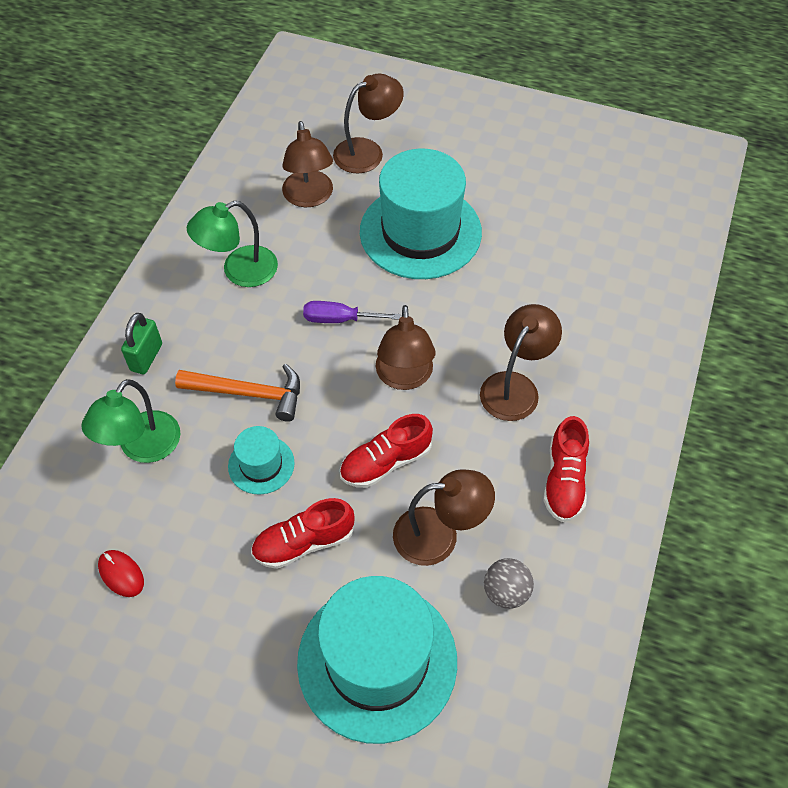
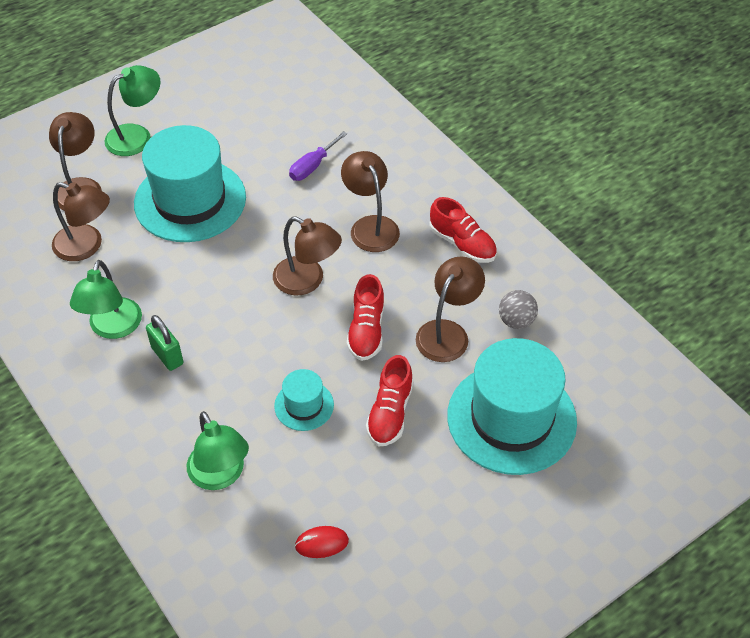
camera: 55 degrees left, 5 degrees down
green padlock [121,313,162,374] -> green padlock moved to [146,315,183,371]
orange hammer [175,364,300,422] -> none
purple screwdriver [303,301,400,323] -> purple screwdriver moved to [289,131,347,181]
none -> green lamp [104,65,160,156]

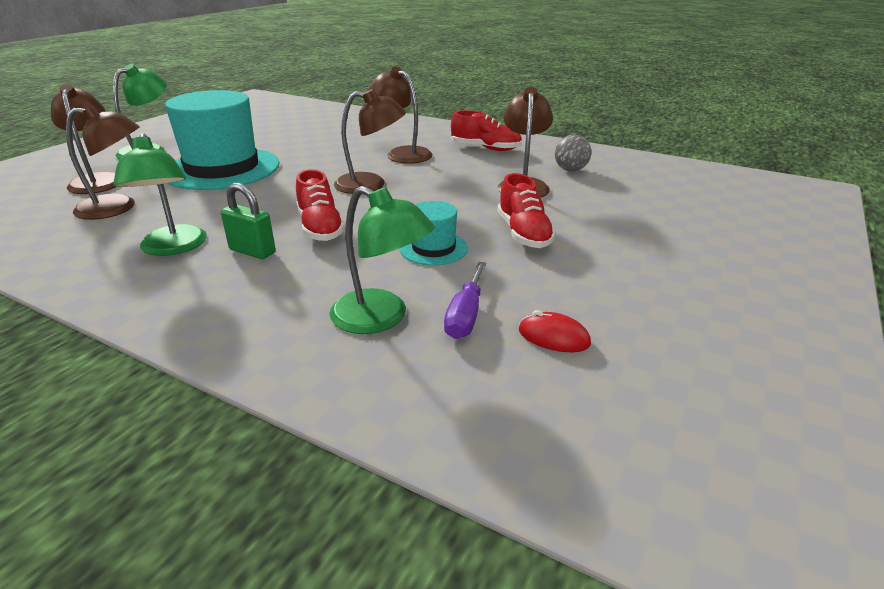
camera: 25 degrees left, 20 degrees down
purple screwdriver [289,131,347,181] -> purple screwdriver moved to [444,262,486,339]
red mouse [295,526,349,558] -> red mouse turned 60 degrees clockwise [519,310,591,352]
red shoe [347,274,384,361] -> red shoe moved to [296,169,345,241]
turquoise hat [447,338,577,475] -> none

